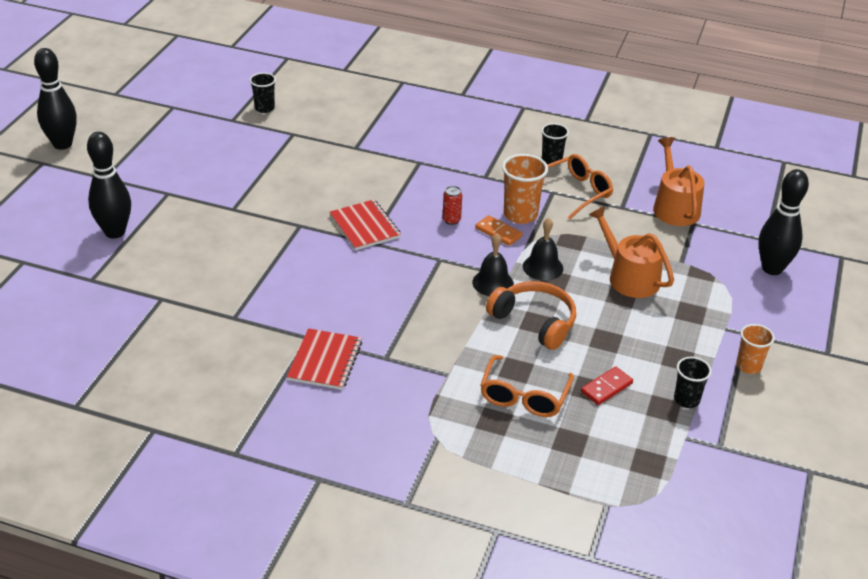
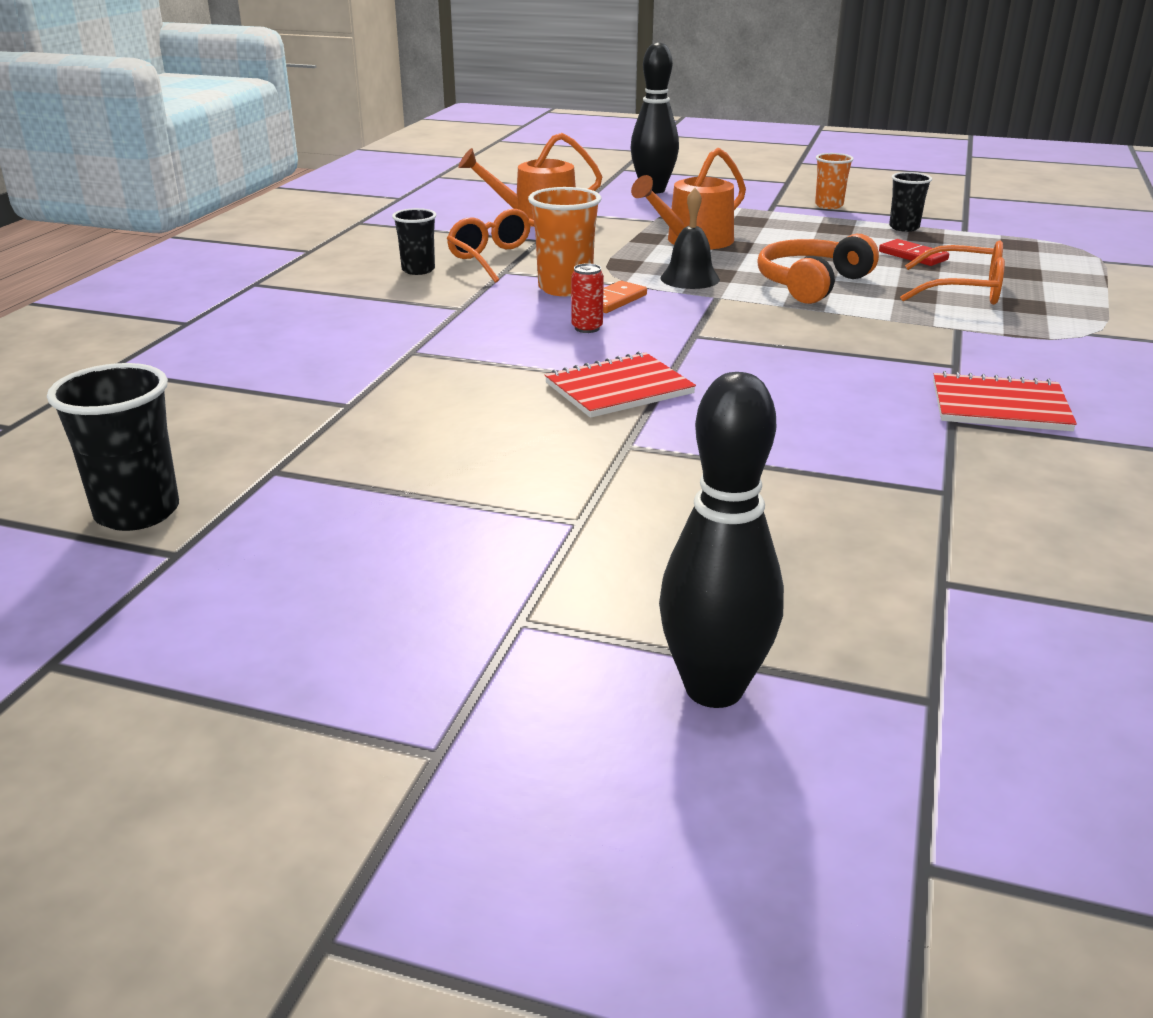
camera: 90 degrees left, 10 degrees down
black bowling pin [34,48,77,150] -> none
black cup [250,73,276,113] -> black cup [47,363,179,531], size x1.57
black bell [472,233,514,296] -> none

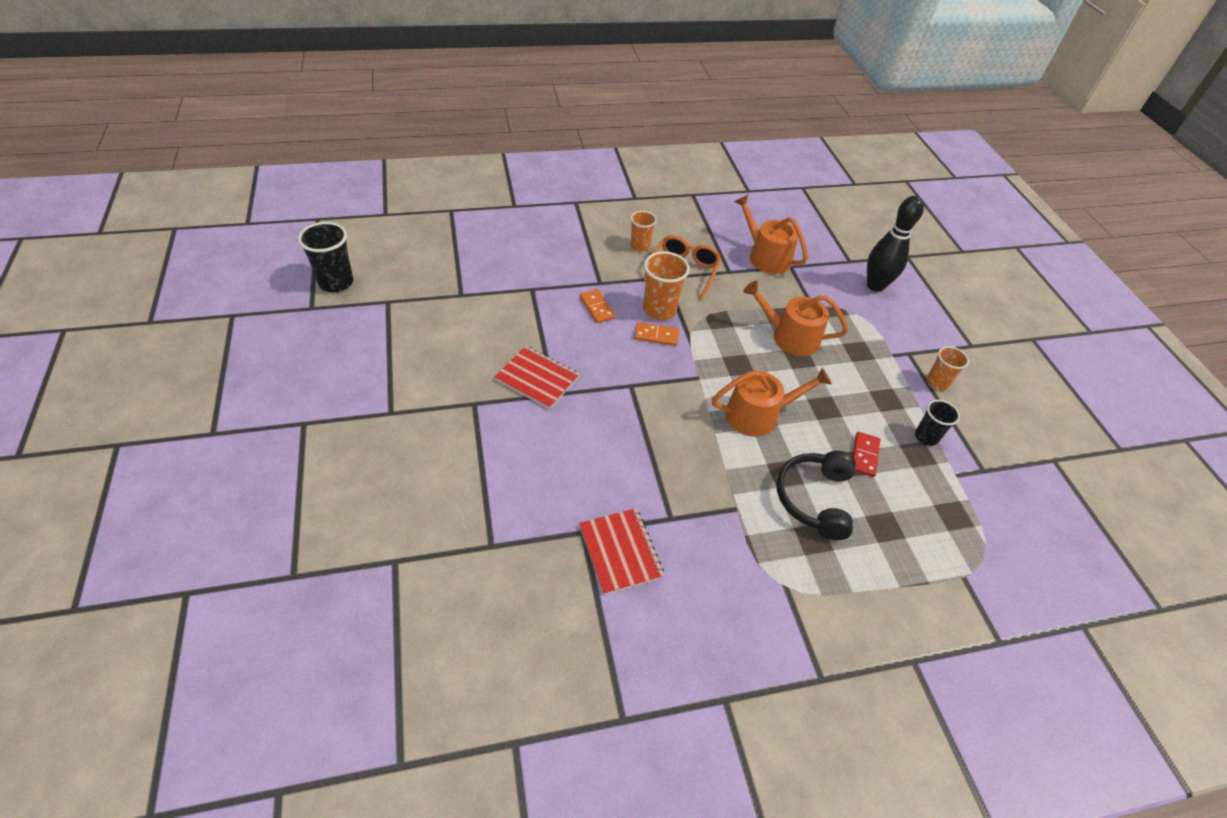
camera: 55 degrees right, 20 degrees up
black cup [392,208,437,275] -> orange cup [630,211,657,252]
red can [571,263,604,333] -> none
black bowling pin [659,372,784,708] -> none
black bell [660,188,720,289] -> none
orange headphones [757,234,879,304] -> orange watering can [712,368,832,437]
orange glasses [900,240,1005,305] -> black headphones [777,451,856,540]
none -> orange domino [580,289,615,323]

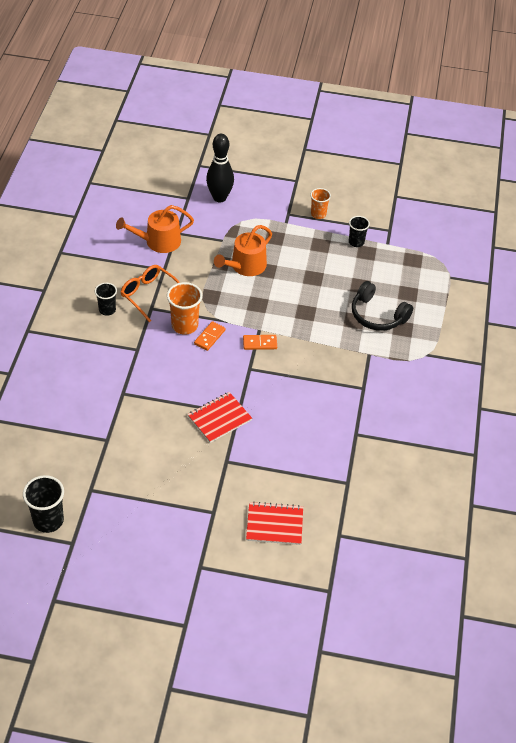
camera: 65 degrees left, 0 degrees up
red notebook [579,508,665,595] -> red notebook moved to [246,502,303,545]
orange domino [580,289,615,323] -> orange domino moved to [243,335,277,350]
orange cup [630,211,657,252] -> black cup [95,283,117,316]
orange watering can [712,368,832,437] -> none
red domino [853,432,880,477] -> none

